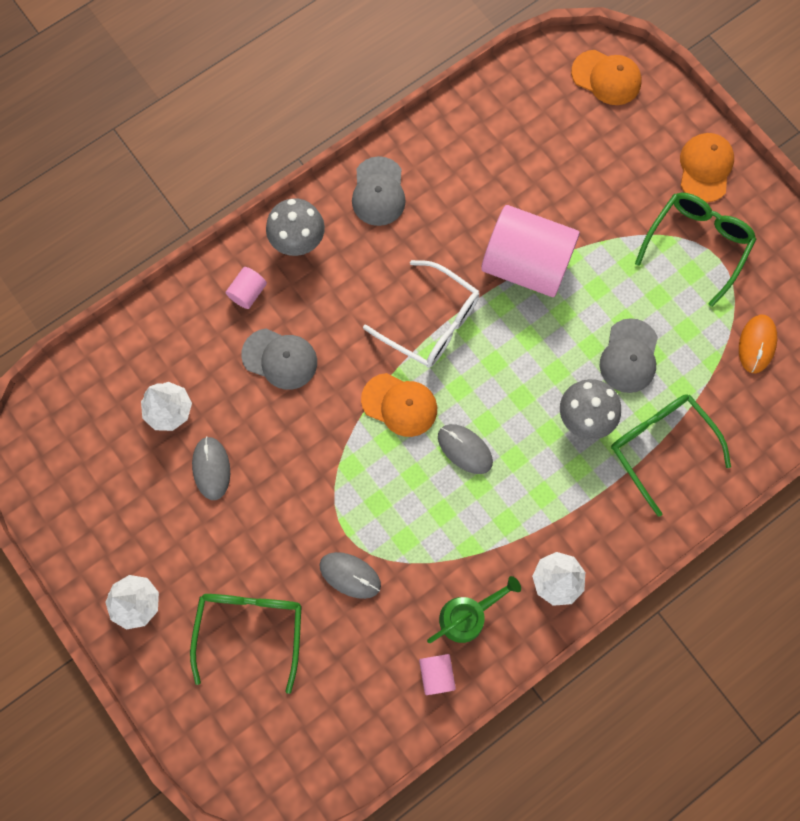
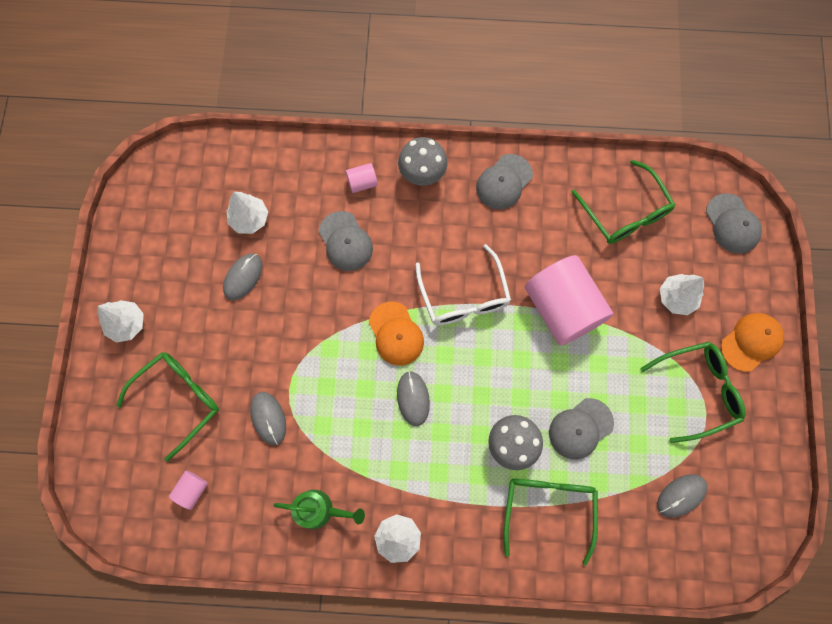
camera: 40 degrees right, 0 degrees up
pink cylinder [419,654,456,695] -> pink cylinder moved to [169,471,208,510]
orange cap [571,50,642,105] -> grey cap [706,193,762,253]
orange mouse [739,314,777,373] -> grey mouse [657,474,707,518]
none -> green glasses [571,160,675,244]
none -> white tree [660,274,704,315]

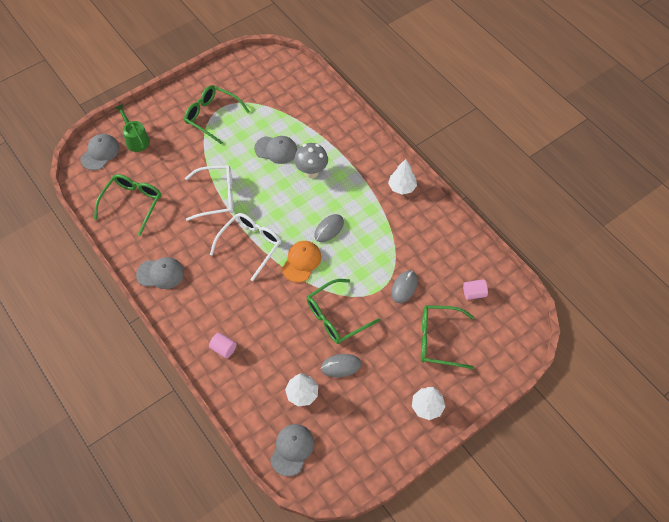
camera: 130 degrees left, 15 degrees down
green watering can [274,490,365,529] -> green watering can moved to [115,104,150,152]
grey cap [319,211,373,271] -> grey cap moved to [270,424,314,476]
grey mushroom [398,137,448,186] -> none
green glasses [504,479,598,565] -> green glasses moved to [307,279,380,344]
pink cylinder [525,255,613,345] -> white glasses [185,165,234,221]
grey mouse [657,474,707,518] -> none
white tree [660,274,704,315] -> none
orange cap [721,313,784,372] -> none

